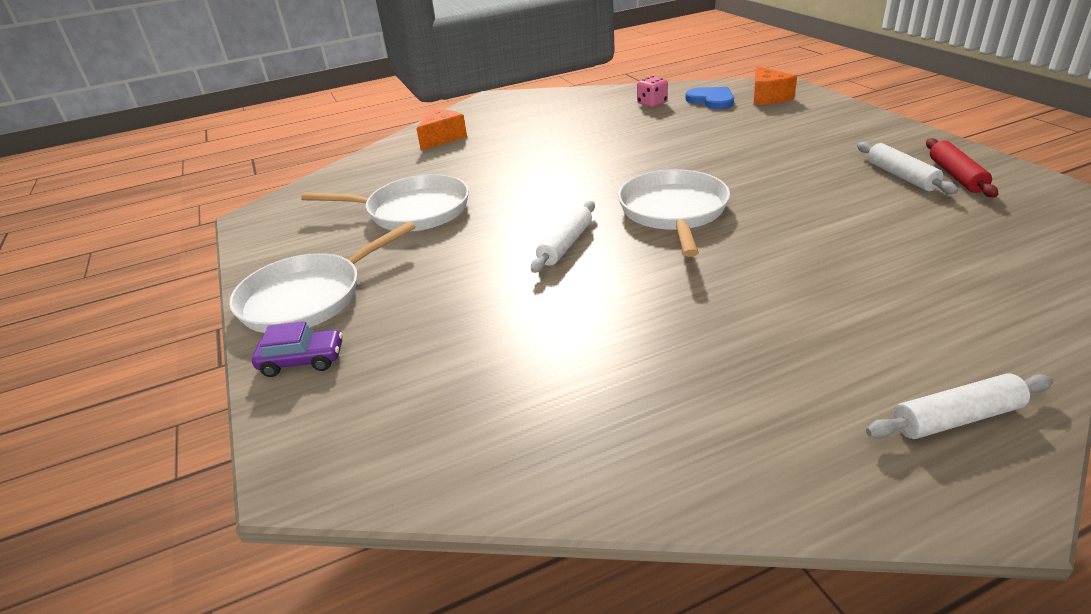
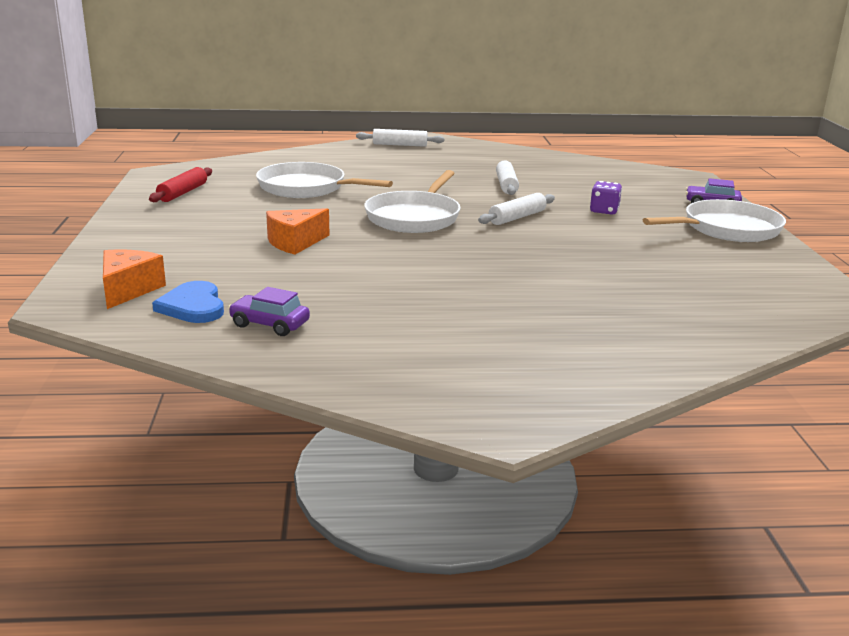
camera: 165 degrees left, 10 degrees down
white pan [301,174,469,231] -> white pan moved to [256,162,393,198]
orange cheese [416,109,467,151] -> orange cheese moved to [266,208,329,254]
pink dice [637,76,668,107] -> purple car [228,287,310,336]
white rolling pin [857,142,958,194] -> white rolling pin moved to [496,161,519,195]
none -> purple dice [590,181,622,215]

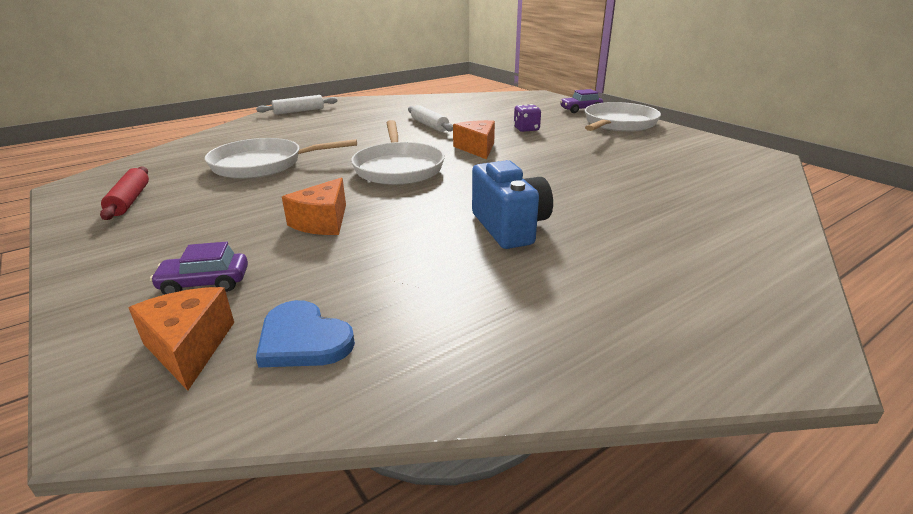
camera: 30 degrees left, 5 degrees up
purple car [228,287,310,336] -> purple car moved to [150,242,248,295]
white rolling pin [478,193,555,225] -> orange cheese [453,120,495,159]
none -> blue camera [472,160,553,249]

